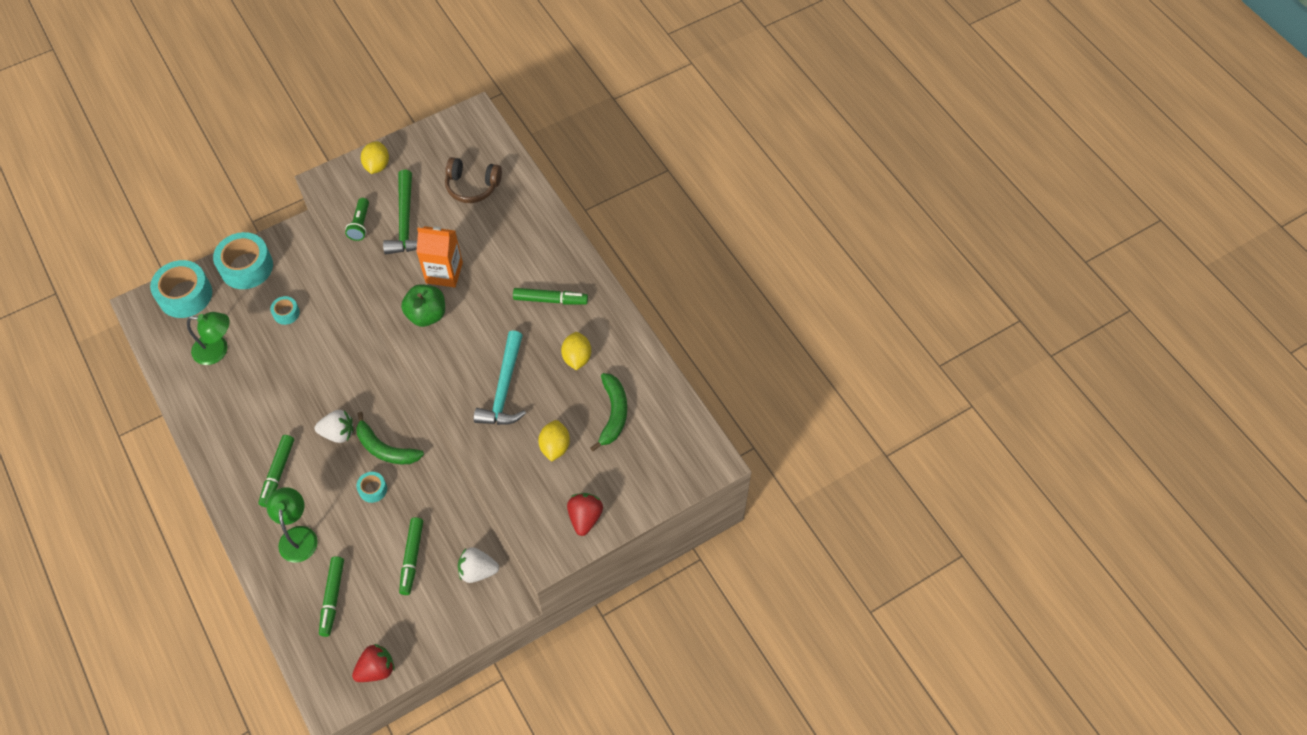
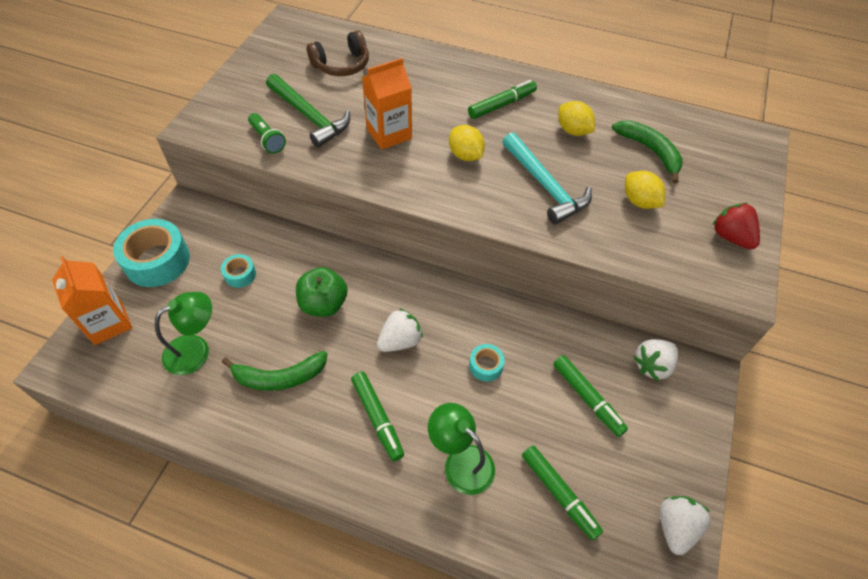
camera: 40 degrees left, 5 degrees down
turquoise tape [150,260,212,318] -> orange carton [52,256,132,345]
red strawberry [352,644,395,682] -> white strawberry [659,496,711,555]
green banana [356,412,424,464] -> green banana moved to [222,351,327,391]
yellow lemon [361,141,389,174] -> yellow lemon moved to [449,125,485,161]
green apple [401,284,445,327] -> green apple moved to [296,267,348,317]

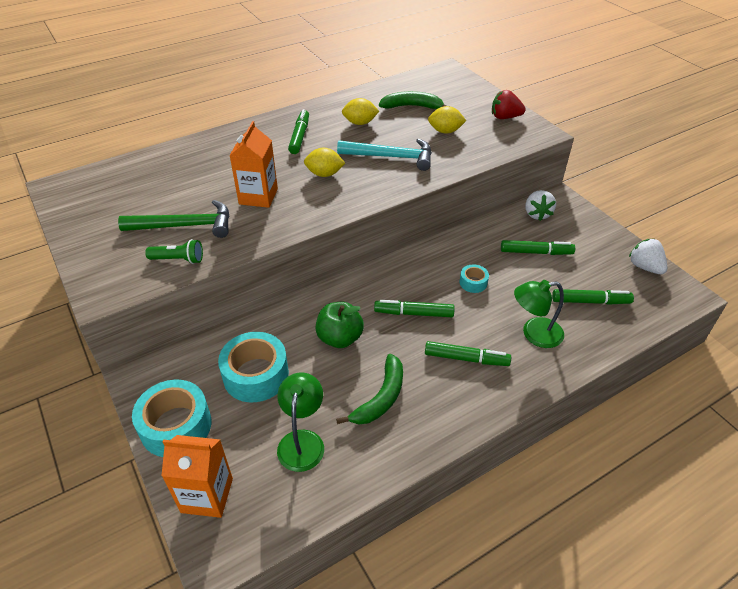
camera: 50 degrees left, 10 degrees down
turquoise tape [221,254,256,288] -> turquoise tape [218,332,289,402], size x2.05
brown headphones [307,30,369,76] -> none
white strawberry [377,308,423,352] -> green marker [374,300,455,317]

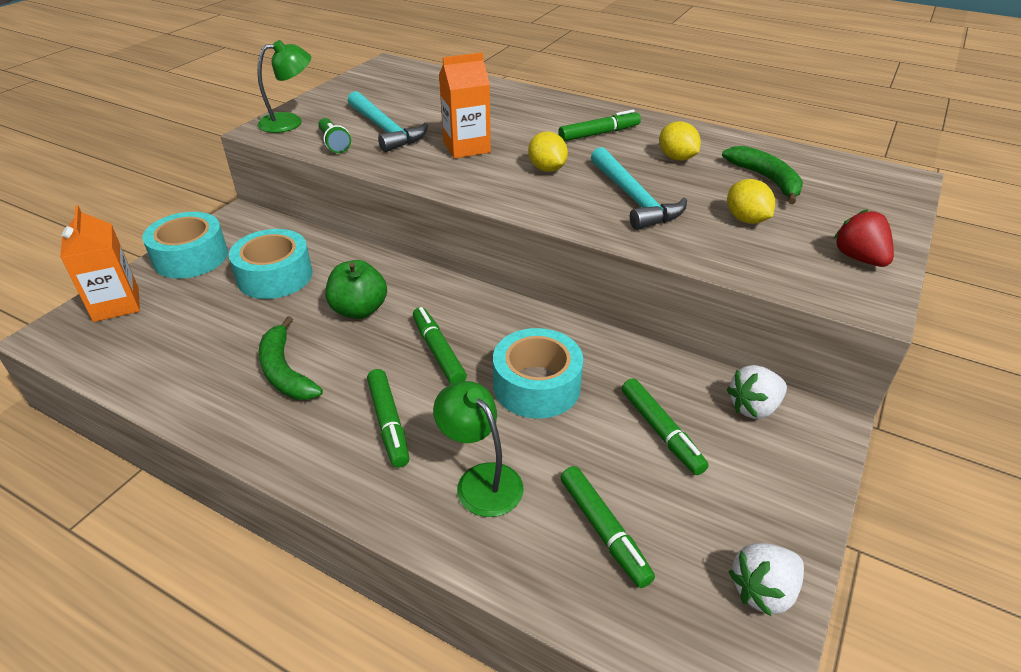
camera: 60 degrees right, 5 degrees down
green hammer [118,200,229,238] -> turquoise hammer [348,91,428,152]
green lamp [277,372,324,472] -> green lamp moved to [257,40,311,133]
green banana [336,354,403,424] -> green banana turned 60 degrees clockwise [259,316,323,400]
turquoise tape [460,264,489,293] -> turquoise tape [493,328,583,419], size x2.05
white strawberry [629,239,667,274] -> white strawberry turned 150 degrees counterclockwise [728,543,804,616]

